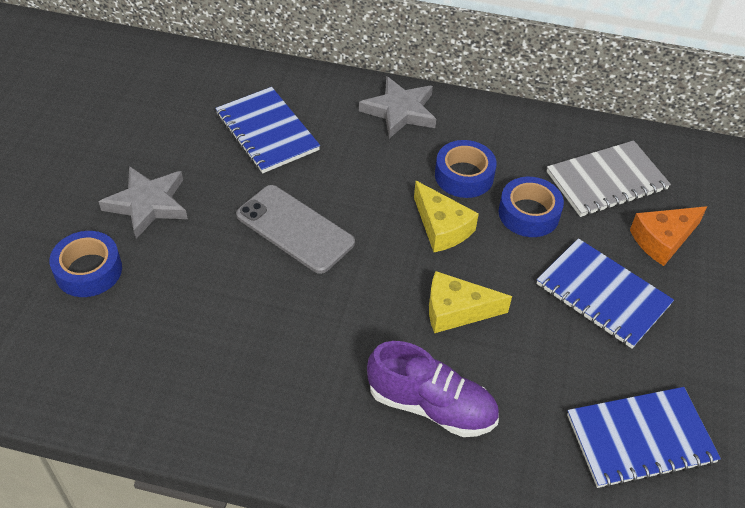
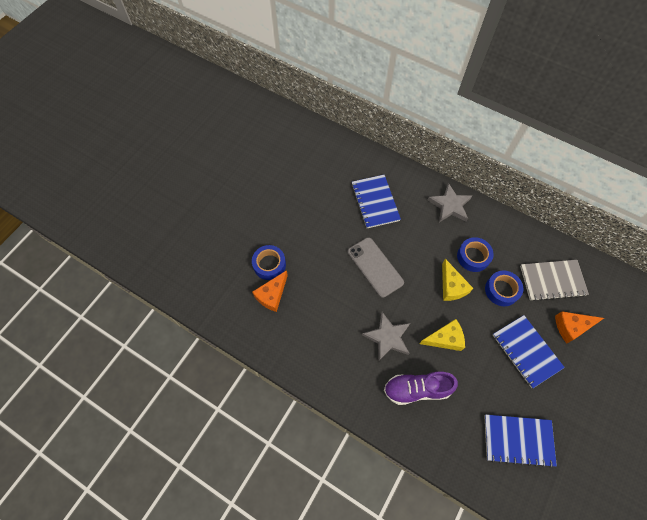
camera: 20 degrees right, 15 degrees up
grey star [99,166,188,239] -> grey star moved to [362,312,410,362]
purple shoe [367,341,499,437] -> purple shoe turned 135 degrees clockwise [384,371,458,405]
yellow cheese [429,271,512,333] -> yellow cheese turned 150 degrees clockwise [420,319,465,351]
none -> orange cheese [252,270,288,312]

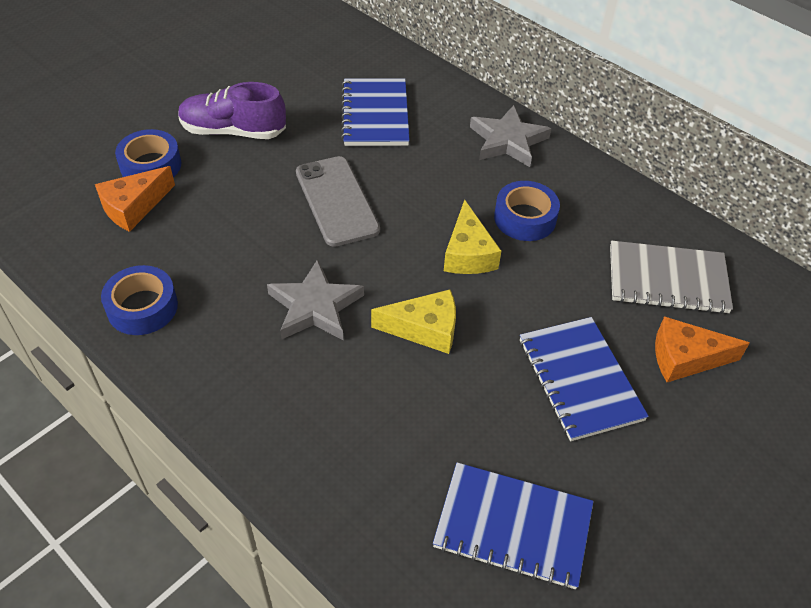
camera: 10 degrees right, 15 degrees down
purple shoe [384,371,458,405] -> purple shoe moved to [178,82,286,139]
blue tape [485,270,523,306] -> blue tape moved to [101,265,178,335]

